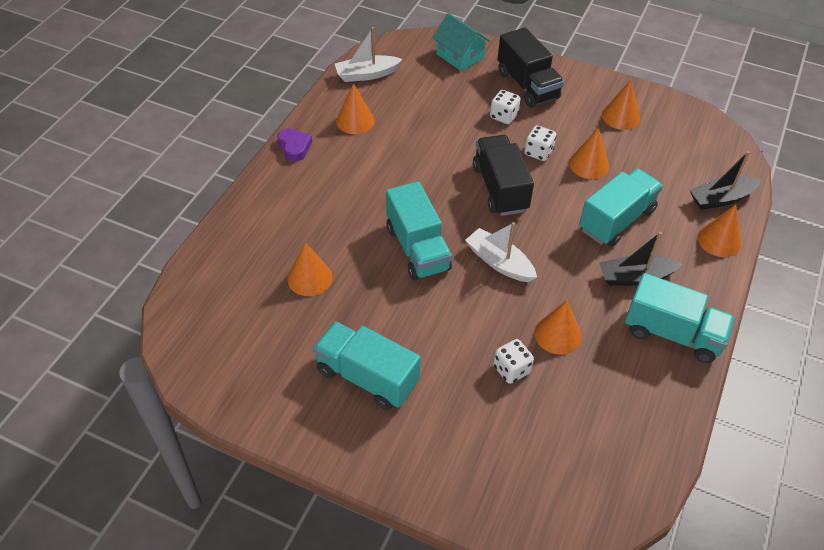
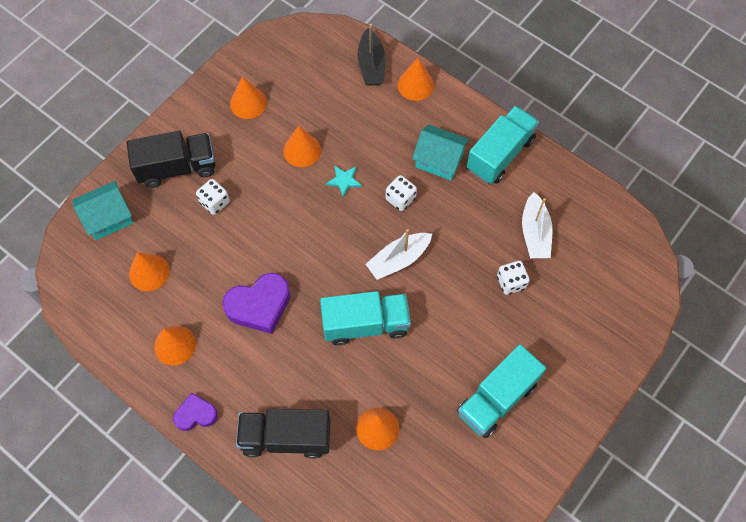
camera: 75 degrees left, 15 degrees up
white boat [335,27,403,82] -> white boat moved to [522,192,553,258]
black truck [473,135,534,216] -> black truck moved to [236,409,330,459]
white dice [524,125,556,161] -> white dice moved to [386,175,417,211]
orange cone [534,300,582,355] -> orange cone moved to [129,252,169,291]
turquoise truck [579,168,663,246] -> none
black boat [599,232,682,286] -> turquoise house [412,124,470,180]
none -> purple heart [222,273,290,334]
none -> turquoise star [326,165,362,197]

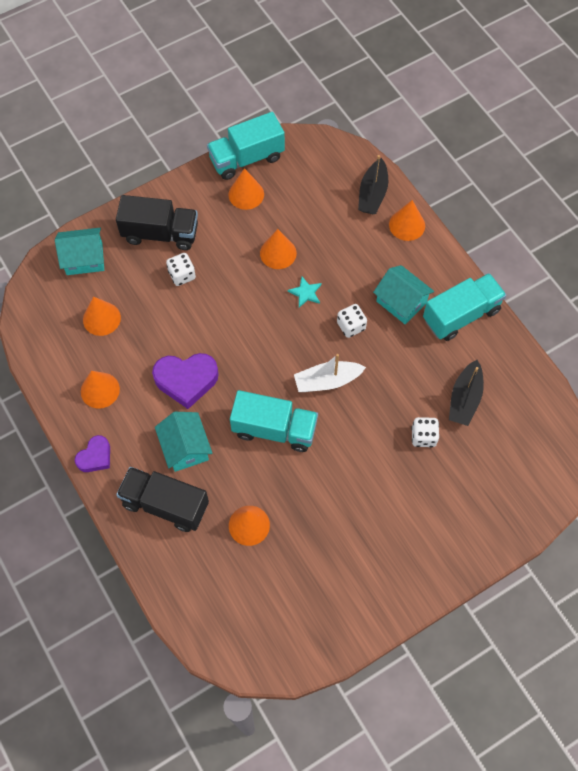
camera: 20 degrees right, 0 degrees up
purple heart [173,393,218,431] -> purple heart turned 120 degrees clockwise [75,435,110,472]
turquoise truck [457,344,546,438] -> turquoise truck moved to [207,112,285,180]
white boat [522,192,553,258] -> black boat [449,360,484,426]
none -> turquoise house [155,412,212,472]

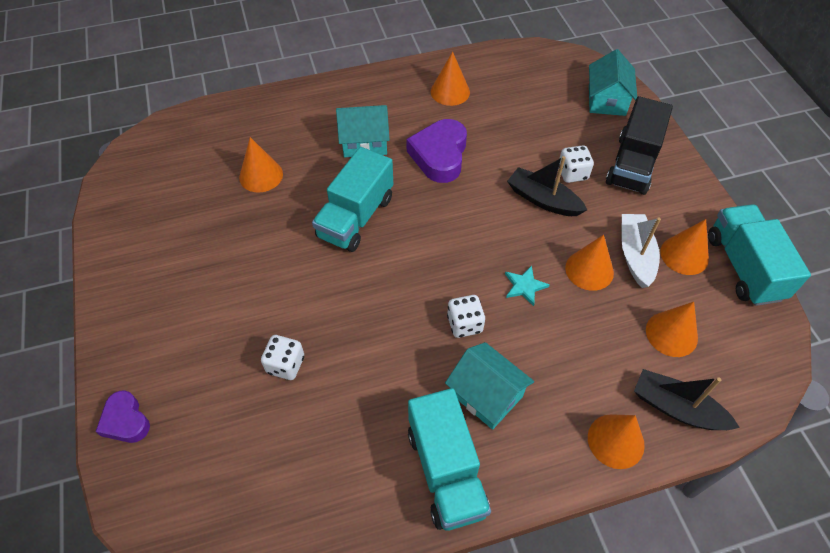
camera: 105 degrees right, 10 degrees down
purple heart [75,435,110,472] -> purple heart moved to [95,390,150,443]
orange cone [83,296,121,336] -> orange cone moved to [646,302,698,357]
black truck [116,467,209,532] -> none
white boat [294,354,366,392] -> white boat moved to [621,214,661,288]
turquoise house [373,265,434,324] -> turquoise house turned 75 degrees clockwise [445,342,534,430]
black boat [449,360,484,426] -> black boat moved to [507,156,587,216]

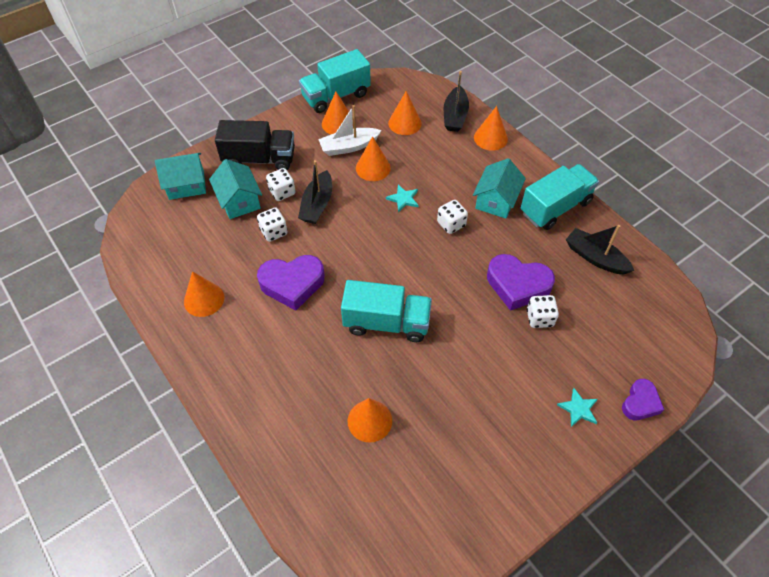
camera: 110 degrees left, 0 degrees up
turquoise house [336,105,390,157] -> turquoise house moved to [209,159,262,219]
none -> white dice [257,207,288,242]
none -> purple heart [487,254,555,311]
none -> turquoise star [557,388,598,427]
none -> black boat [566,225,634,275]

